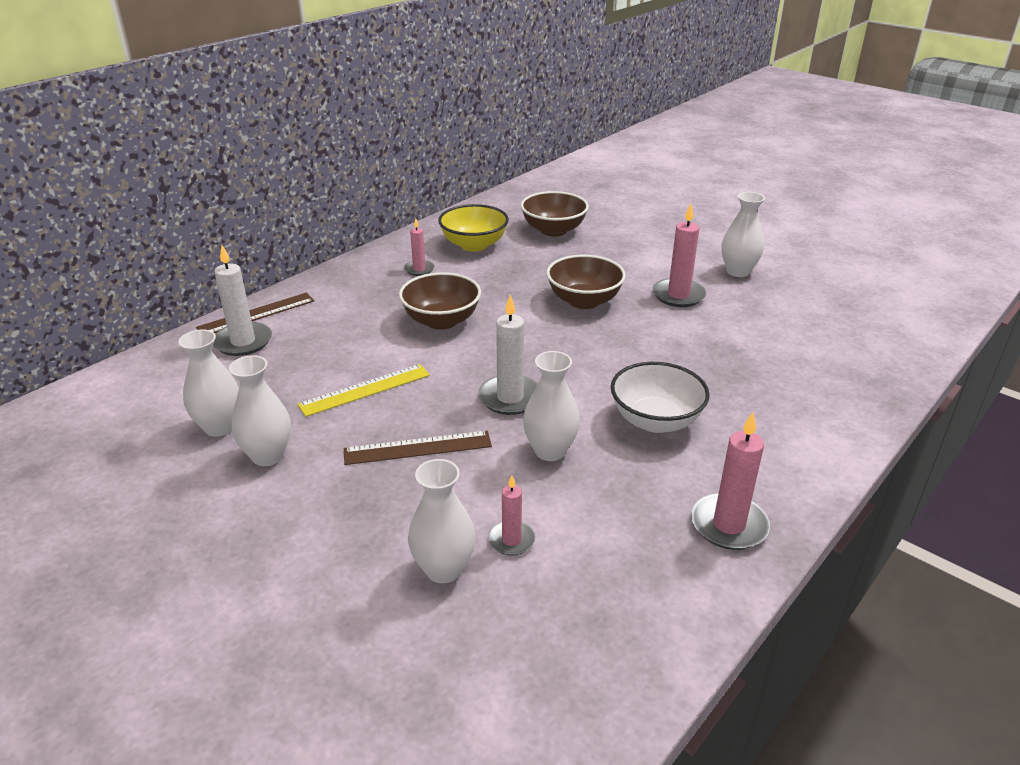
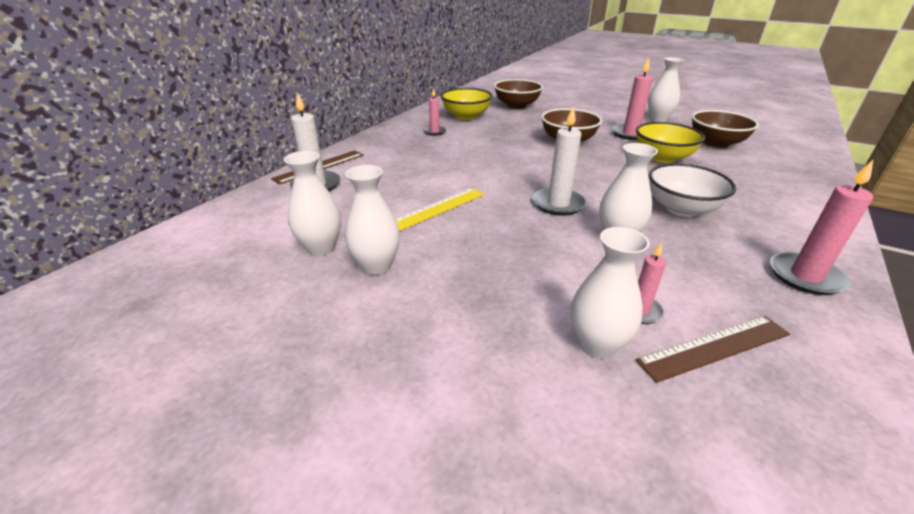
camera: 10 degrees left, 0 degrees up
brown ruler [344,431,492,465] -> brown ruler moved to [636,316,790,383]
brown bowl [399,272,481,330] -> brown bowl moved to [692,110,759,148]
none -> yellow bowl [636,122,705,163]

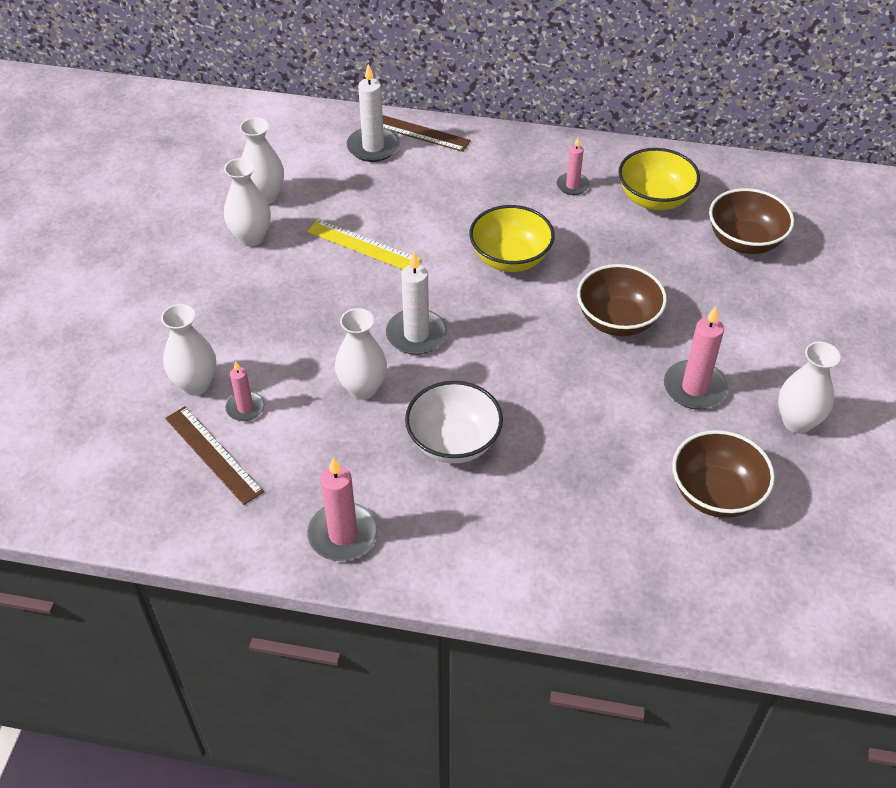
camera: 70 degrees right, 15 degrees up
yellow bowl [636,122,705,163] -> yellow bowl moved to [469,205,555,272]

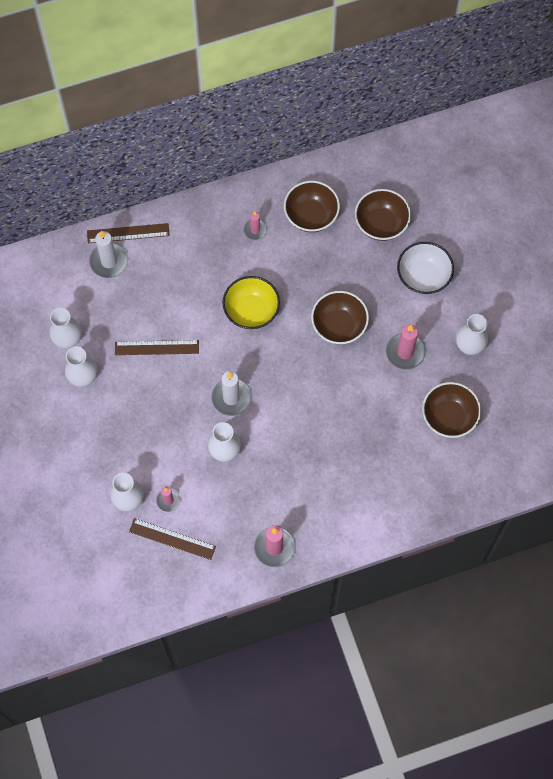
camera: 30 degrees left, 20 degrees up
yellow ruler [307,219,421,269] -> brown ruler [115,340,199,355]
white bowl [405,381,503,464] -> white bowl moved to [397,242,454,295]
yellow bowl [619,148,700,210] -> brown bowl [284,181,340,232]

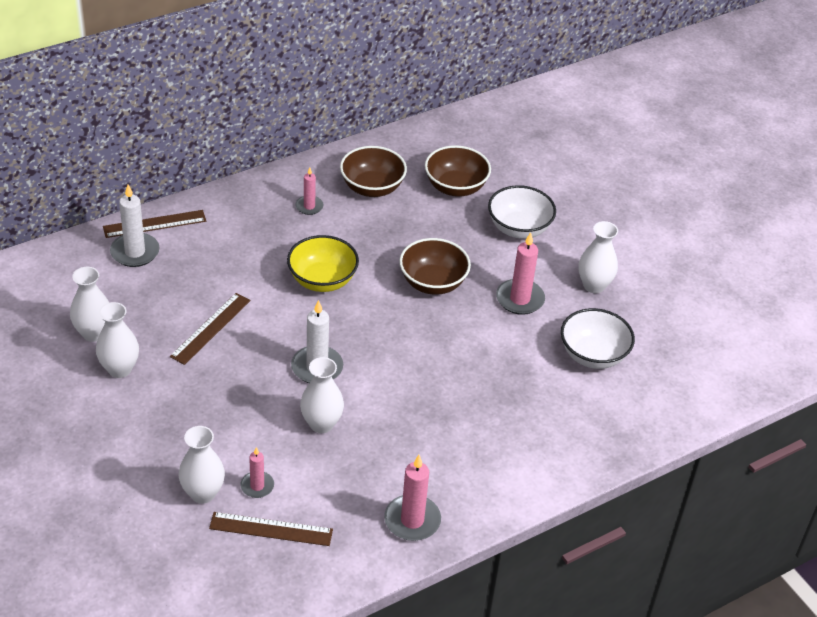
camera: 15 degrees left, 25 degrees down
brown ruler [115,340,199,355] -> brown ruler turned 45 degrees counterclockwise [170,293,250,365]
brown bowl [422,382,481,438] -> white bowl [561,308,635,369]

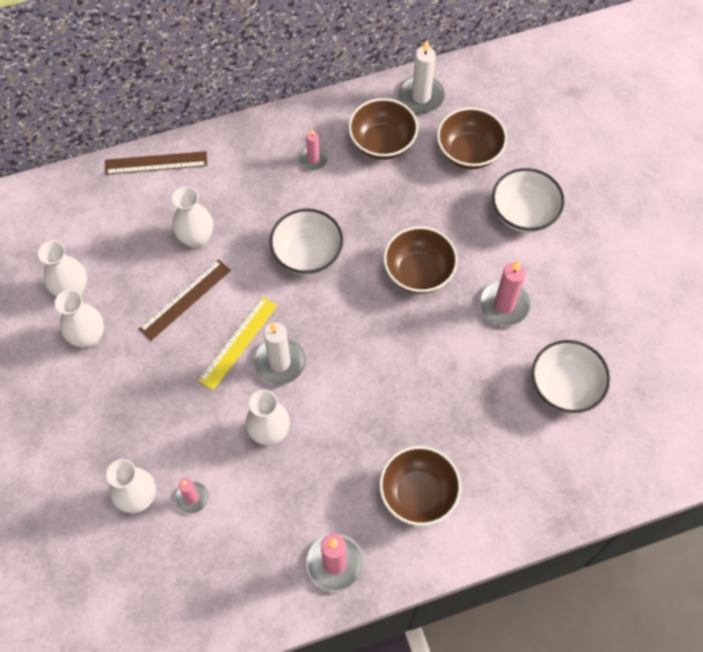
camera: 15 degrees right, 20 degrees up
white candle [110,185,159,267] -> white candle moved to [398,40,445,113]
brown ruler [209,512,333,546] -> none
yellow bowl [287,235,359,292] -> white bowl [270,209,343,275]
white vase [578,221,618,293] -> white vase moved to [172,186,213,248]
none -> yellow ruler [198,297,277,390]
none -> brown bowl [379,446,461,526]

